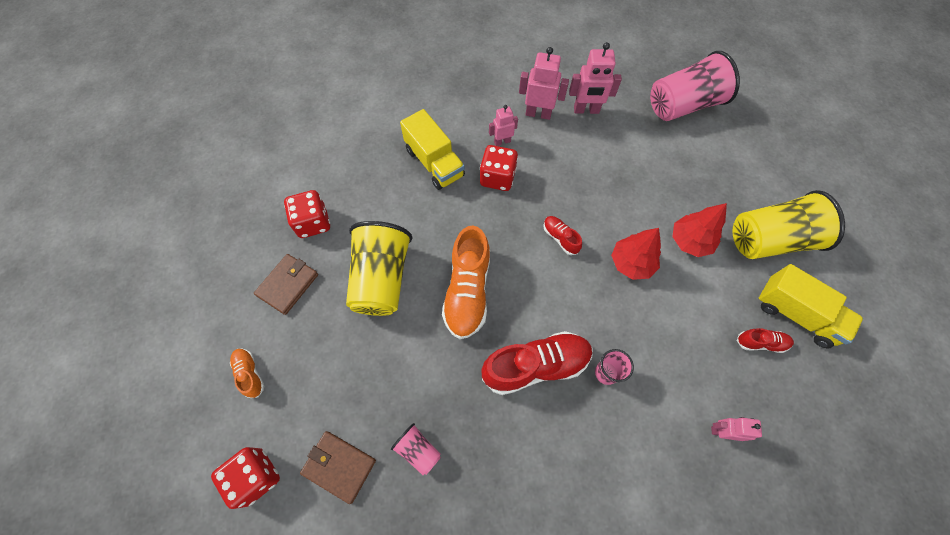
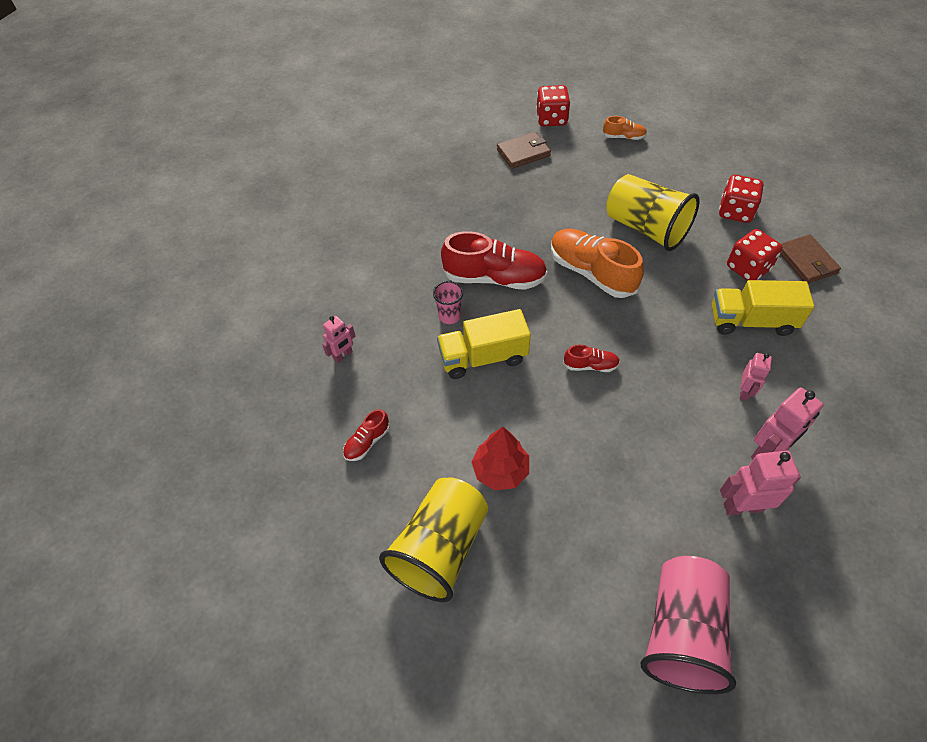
camera: 130 degrees right, 10 degrees down
brown wallet [254,254,318,315] -> brown wallet moved to [780,234,841,283]
pink cup [391,423,441,475] -> none
red dice [480,145,518,191] -> red dice moved to [727,229,782,281]
red shoe [481,331,593,395] -> red shoe turned 105 degrees counterclockwise [441,231,548,290]
pink robot [569,42,622,114] -> pink robot turned 45 degrees clockwise [720,451,801,516]
red tree [611,228,661,280] -> none
yellow truck [758,264,863,348] -> yellow truck moved to [437,309,531,379]

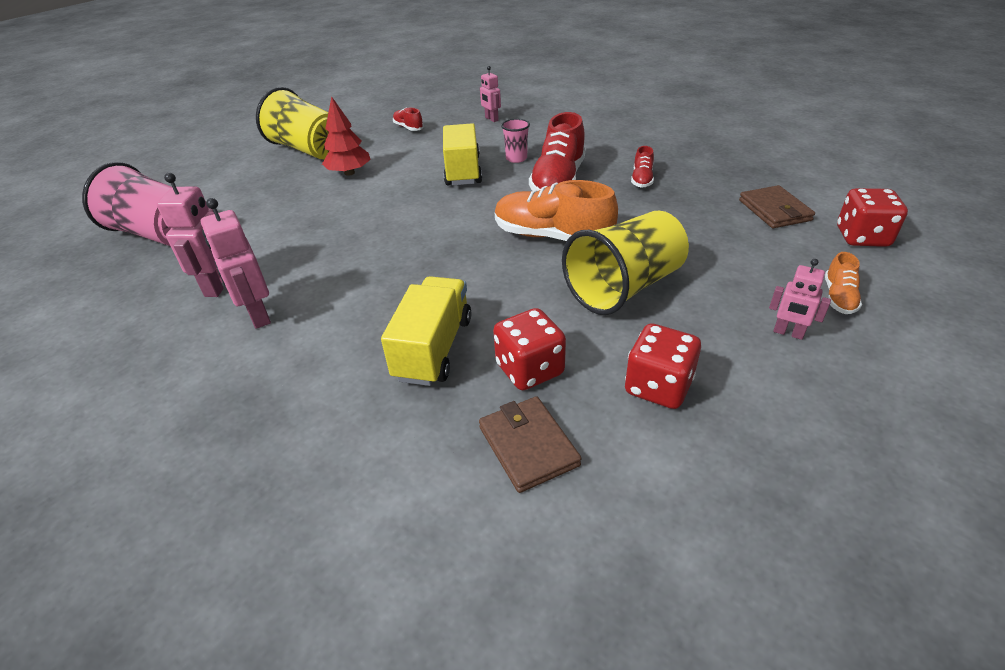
camera: 100 degrees right, 15 degrees down
orange shoe [551,229,644,298] -> orange shoe turned 120 degrees counterclockwise [495,180,618,241]
red shoe [563,345,620,372] -> red shoe moved to [631,146,654,188]
pink robot [740,353,772,401] -> pink robot moved to [769,259,831,340]
brown wallet [780,234,841,283] -> brown wallet turned 75 degrees clockwise [479,396,581,493]

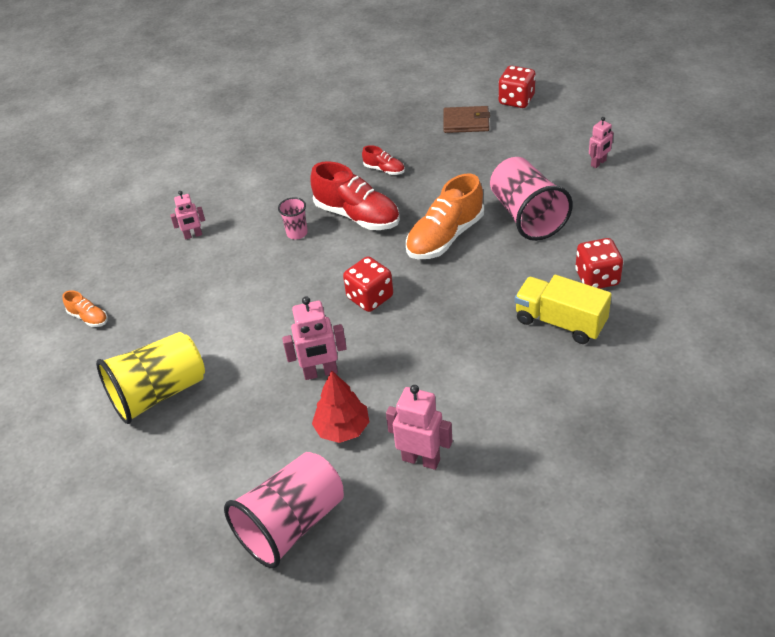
camera: 70 degrees left, 5 degrees up
pink robot [201,198,271,329] -> pink robot moved to [282,296,347,380]
red tree [322,96,371,176] -> red tree moved to [312,370,369,443]
red shoe [393,108,424,131] -> none
yellow truck [443,123,482,185] -> none
brown wallet [479,396,581,493] -> none
yellow cup [562,211,689,315] -> pink cup [490,157,573,241]
red dice [625,323,701,409] -> red dice moved to [343,256,393,312]
orange shoe [825,252,862,314] -> orange shoe moved to [62,290,108,327]

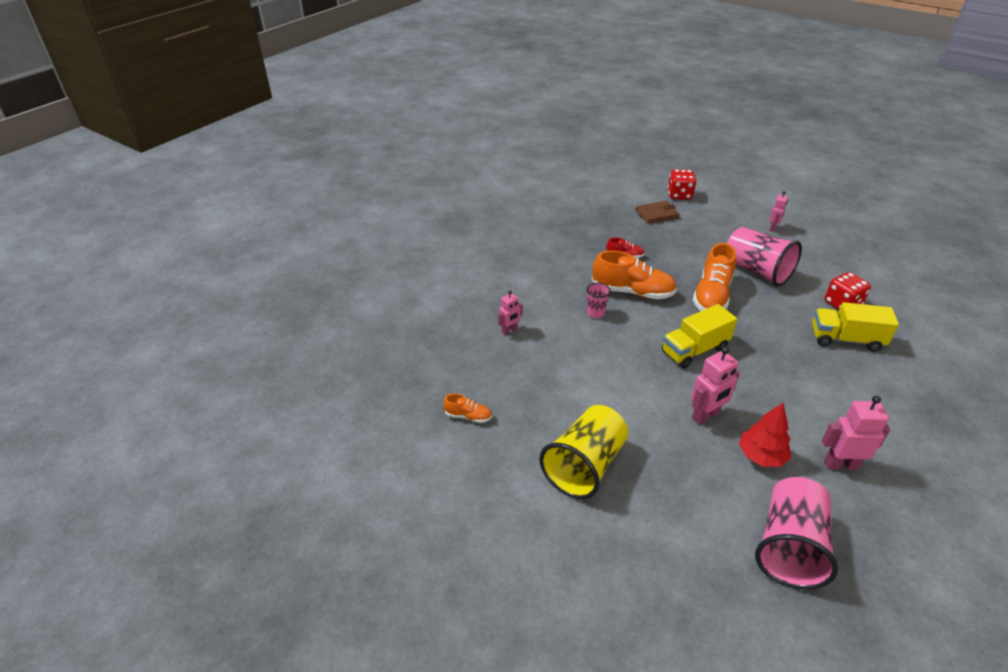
camera: 25 degrees left, 5 degrees down
red shoe [311,161,400,230] -> orange shoe [592,251,677,299]
red dice [343,256,393,312] -> yellow truck [662,304,737,368]

